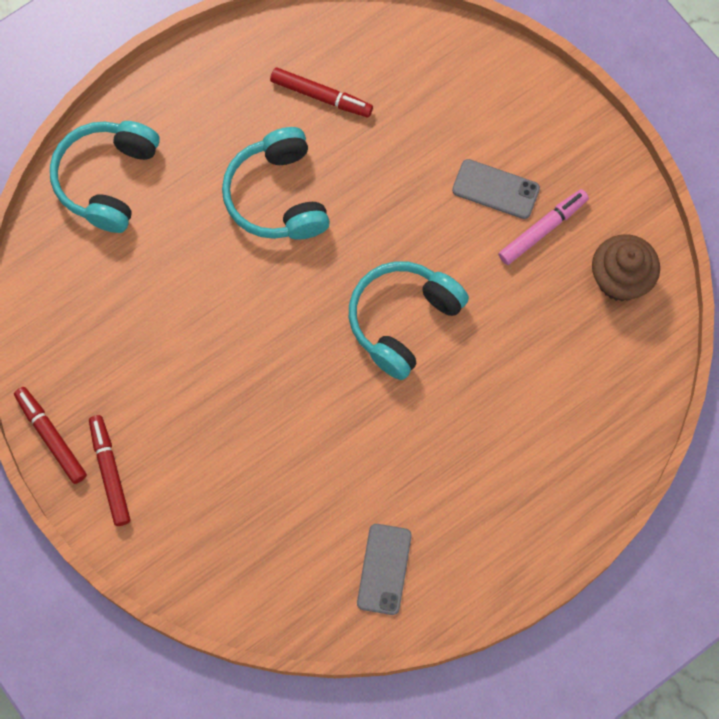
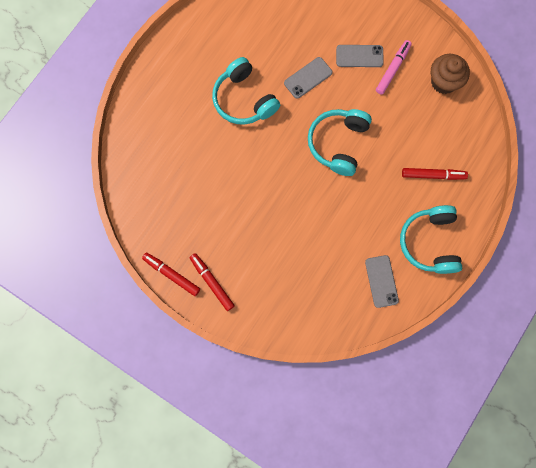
camera: 20 degrees left, 5 degrees up
turquoise headphones [50,121,160,233] -> turquoise headphones moved to [400,205,462,274]
red marker [270,67,373,117] -> red marker moved to [402,168,468,180]
none -> grey phone [284,57,332,99]

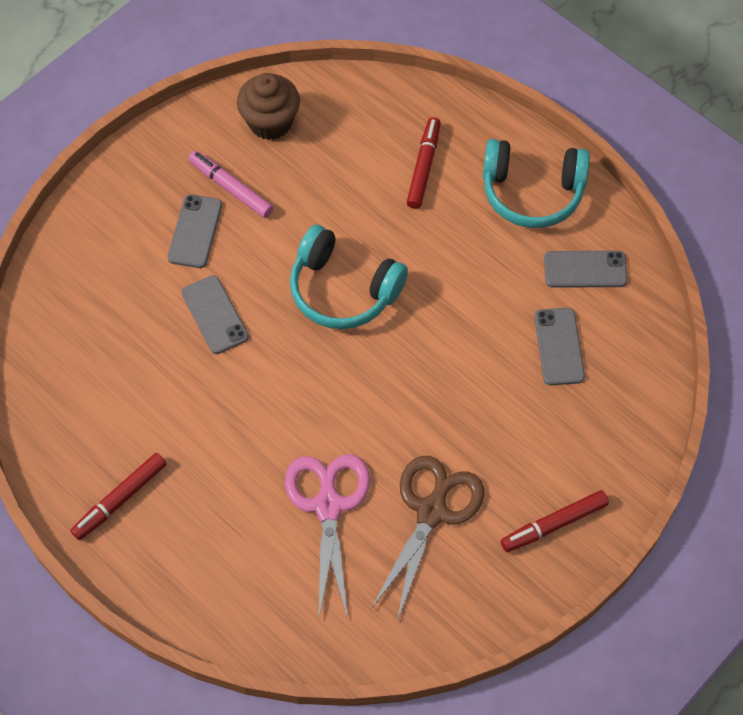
camera: 80 degrees left, 15 degrees down
red marker [142,253,200,296] -> red marker moved to [70,453,167,540]
turquoise headphones [212,57,280,125] -> none
none -> pink scissors [285,454,370,619]
none -> brown scissors [371,456,484,621]
none -> grey phone [534,308,585,385]

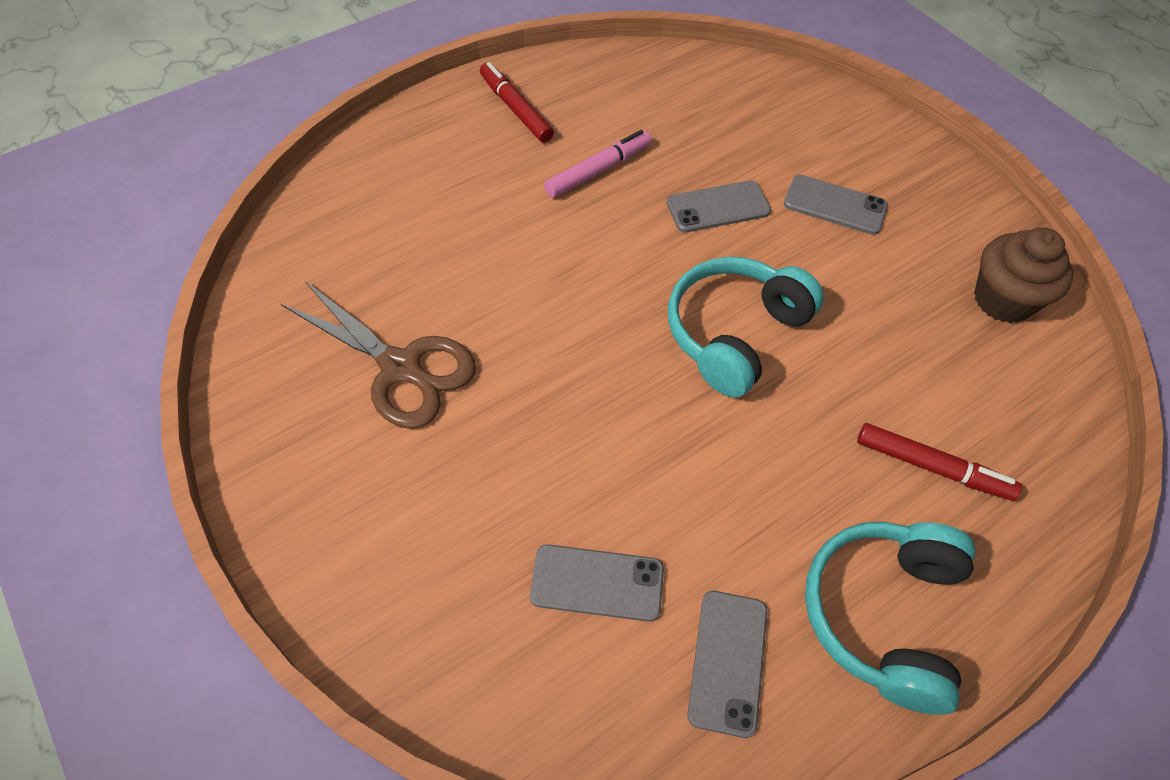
camera: 100 degrees right, 5 degrees down
pink marker [188,151,273,218] -> pink marker moved to [544,130,652,198]
pink scissors [285,454,370,619] -> none
red marker [501,490,609,552] -> none

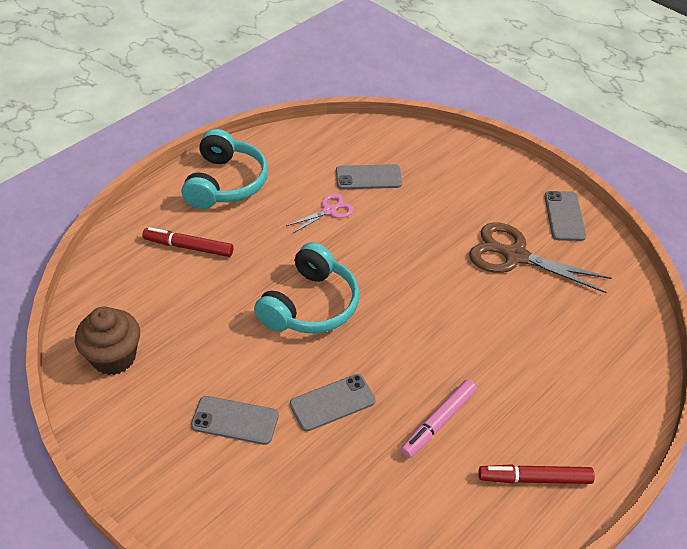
camera: 170 degrees right, 10 degrees down
red marker [480,62,554,143] -> red marker turned 135 degrees clockwise [478,464,595,484]
grey phone [687,591,767,738] -> grey phone moved to [544,191,586,241]
none -> pink scissors [286,193,354,234]

